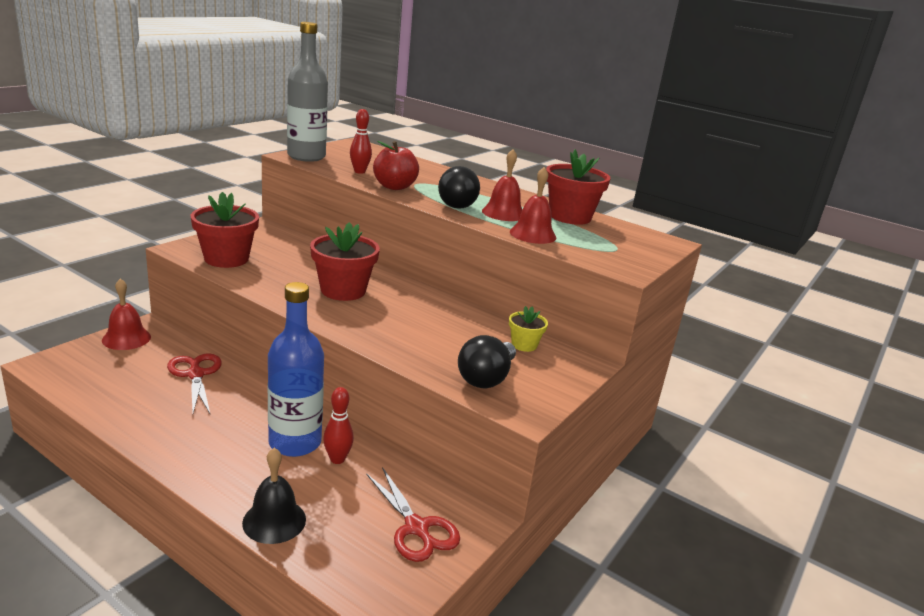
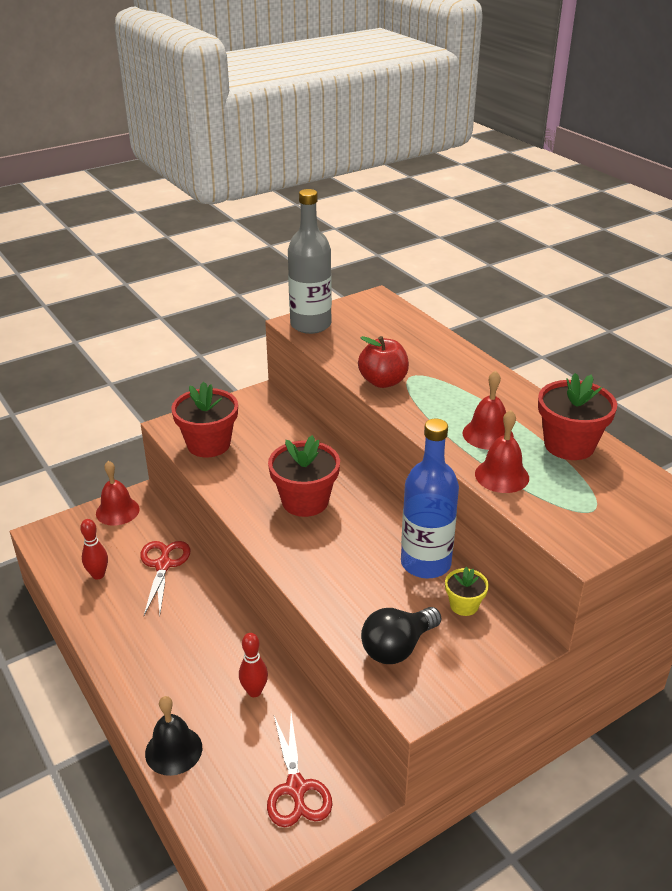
camera: 25 degrees right, 10 degrees up
blue bottle [268,282,324,457] -> blue bottle moved to [401,419,459,578]
red bowling pin [350,109,372,174] -> red bowling pin moved to [80,519,108,580]
black light bulb [438,166,480,209] -> none

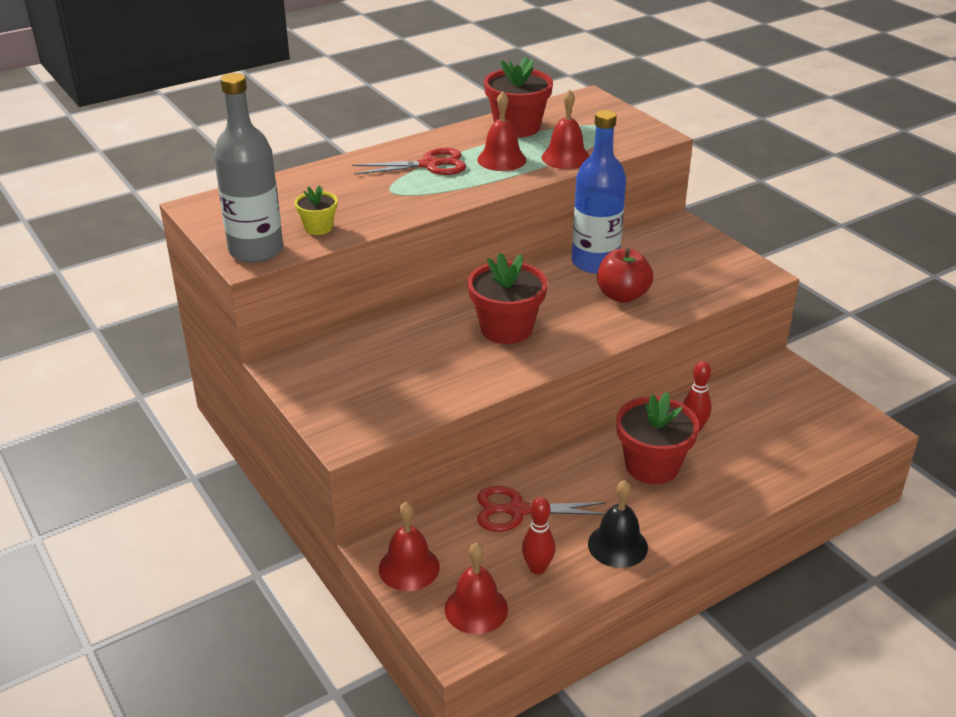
camera: 90 degrees left, 0 degrees up
black bell [145,696,202,776] -> black bell moved to [588,480,648,568]
red flower pot [171,381,238,458] -> red flower pot moved to [616,392,699,484]
red scissors [267,714,333,827] -> red scissors moved to [352,148,466,175]
red apple [358,336,409,388] -> red apple moved to [597,248,653,303]
black light bulb [361,607,441,664] -> none
yellow flower pot [445,567,489,616] -> yellow flower pot moved to [295,185,338,235]
none -> red bell [445,542,508,634]

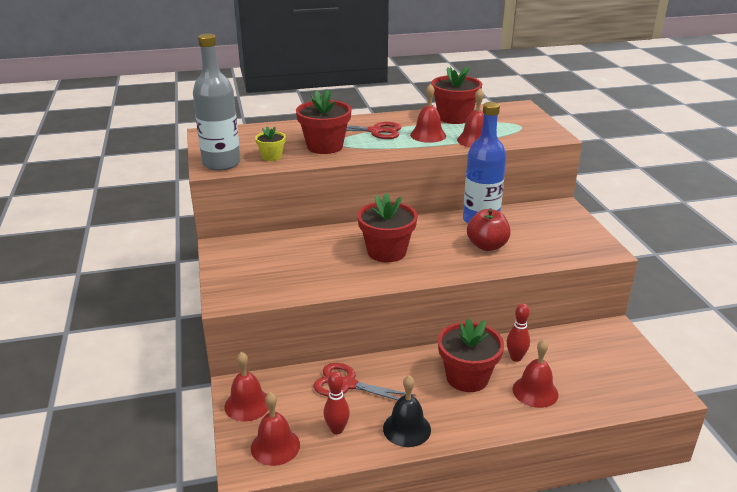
camera: 20 degrees right, 5 degrees down
none -> red flower pot [296,89,352,154]
none -> red bell [513,339,558,408]

